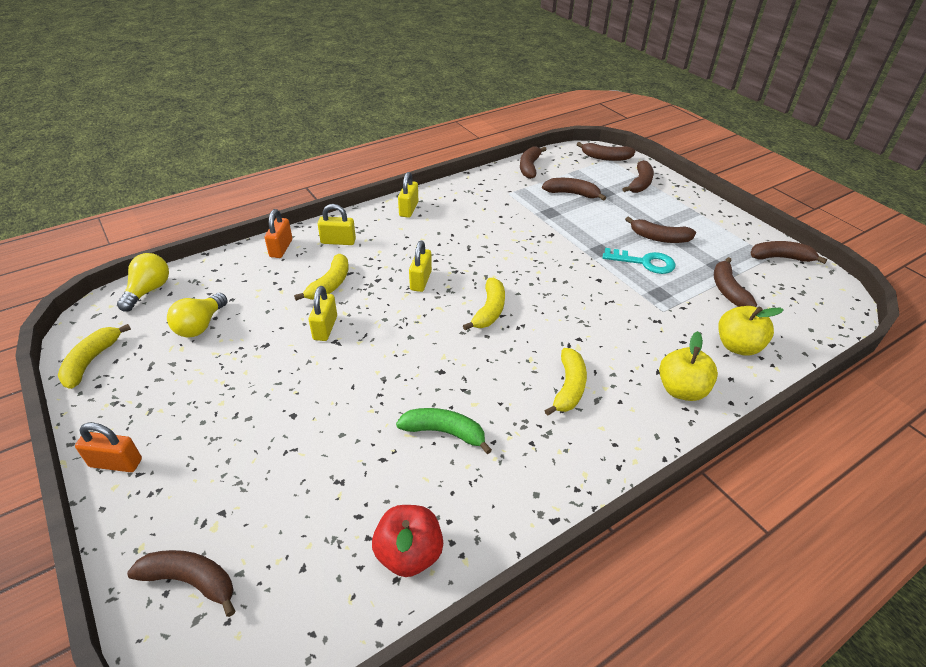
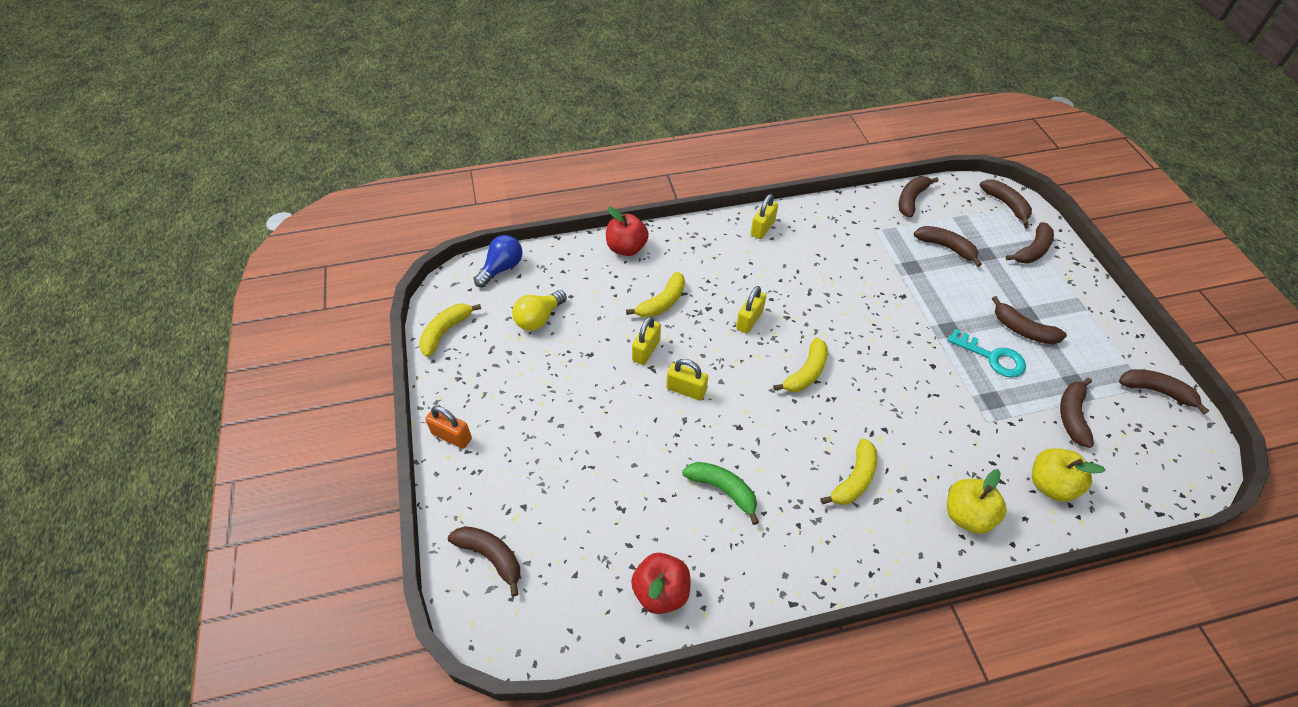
camera: 20 degrees right, 10 degrees up
yellow light bulb [117,253,169,312] -> blue light bulb [474,235,522,288]
orange padlock [265,209,292,258] -> red apple [606,207,649,256]
yellow padlock [318,204,356,245] -> yellow padlock moved to [666,359,708,401]
brown banana [577,142,636,161] -> brown banana turned 150 degrees counterclockwise [980,180,1032,226]

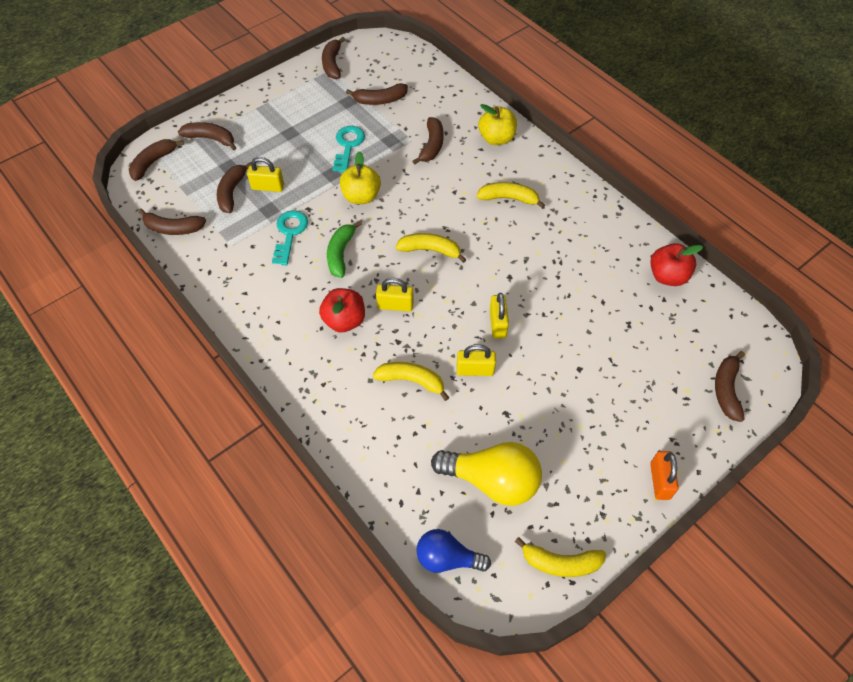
camera: 115 degrees left, 5 degrees up
yellow light bulb [512,290,567,331] -> yellow light bulb [431,442,542,506], size x1.55
red apple [606,207,649,256] -> red apple moved to [319,288,365,332]
green banana [682,462,759,525] -> green banana moved to [327,220,362,278]
yellow padlock [751,194,778,239] -> yellow padlock moved to [247,157,284,192]
brown banana [992,296,1067,344] -> brown banana moved to [413,117,444,165]
yellow apple [1032,448,1106,502] -> yellow apple moved to [340,151,381,204]
none -> turquoise key [272,210,308,265]

